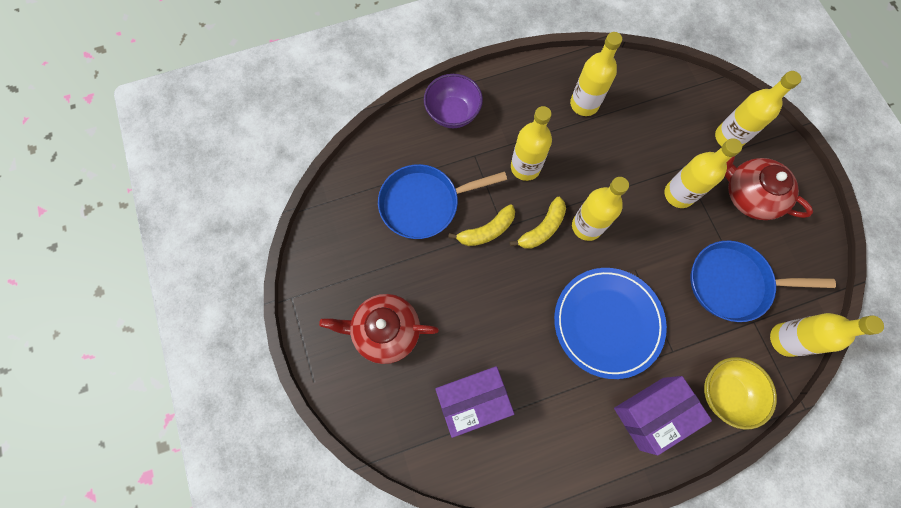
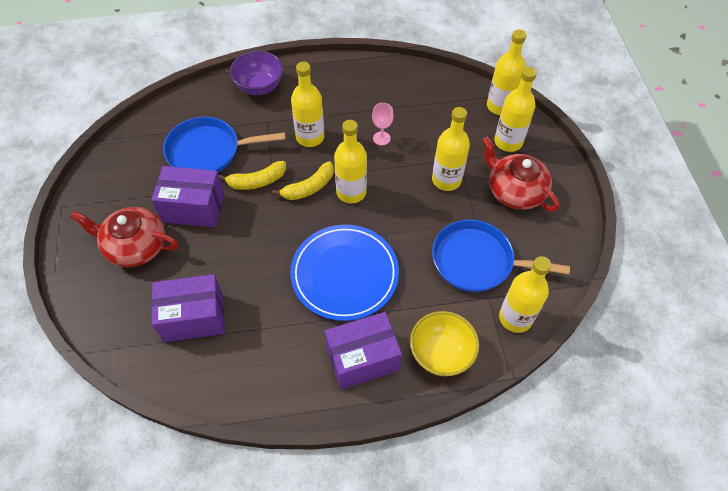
camera: 10 degrees right, 15 degrees down
yellow bottle [570,32,622,116] -> yellow bottle moved to [487,29,526,115]
none -> purple box [151,166,224,227]
none -> pink goblet [372,103,394,145]

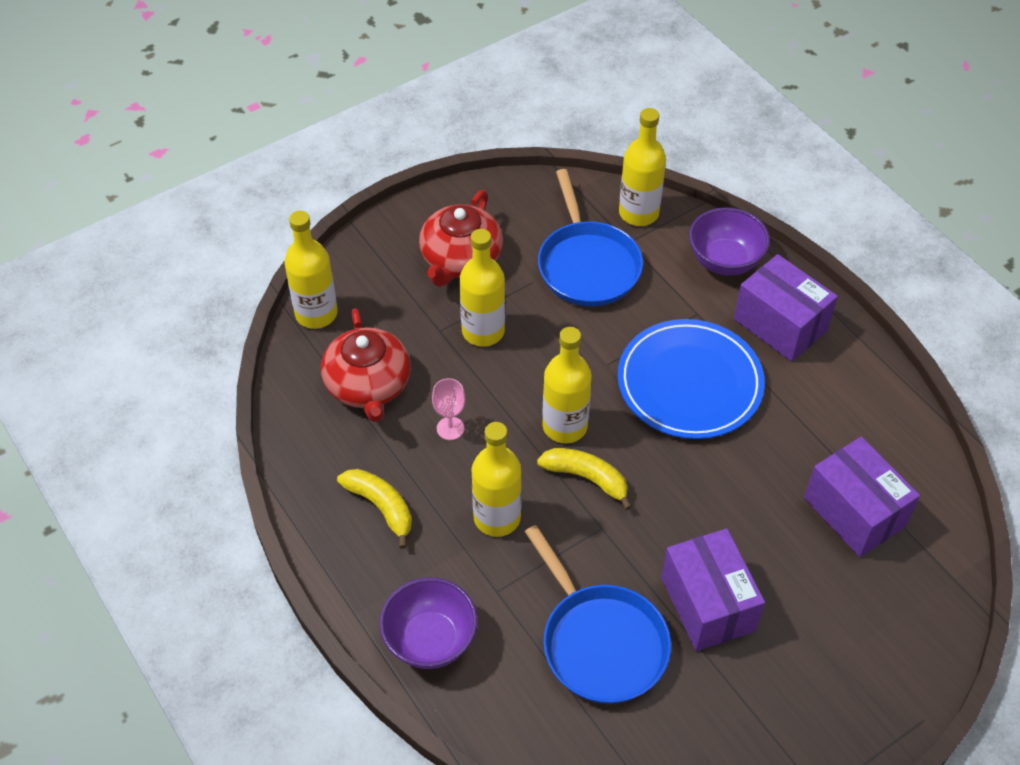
camera: 115 degrees left, 5 degrees down
red teapot [70,207,179,267] -> red teapot moved to [321,308,411,422]
yellow banana [219,161,286,190] -> yellow banana moved to [337,469,412,549]
yellow bowl [410,311,479,376] -> purple bowl [689,207,770,276]
yellow bottle [494,67,537,152] -> none

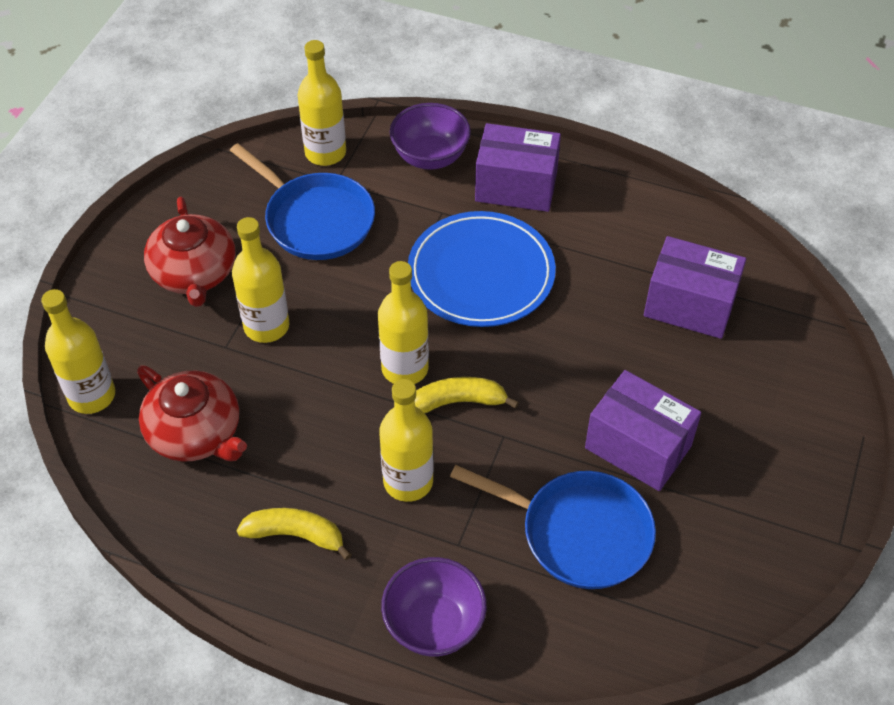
camera: 35 degrees left, 0 degrees up
pink goblet [432,378,465,440] -> none

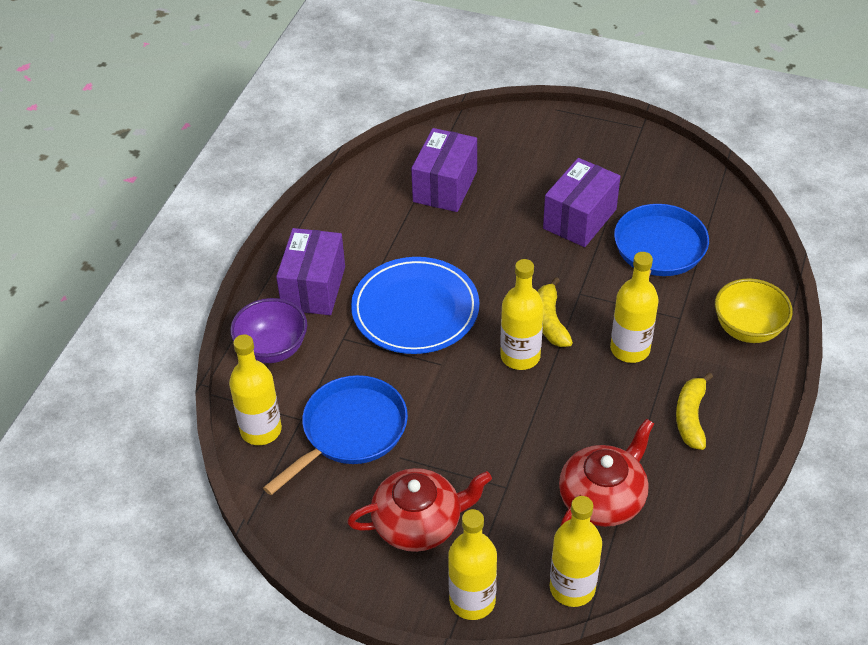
camera: 90 degrees left, 5 degrees down
yellow bottle [232,217,289,343] -> yellow bottle moved to [448,509,497,620]
purple bowl [381,557,487,656] -> yellow bowl [715,278,793,343]

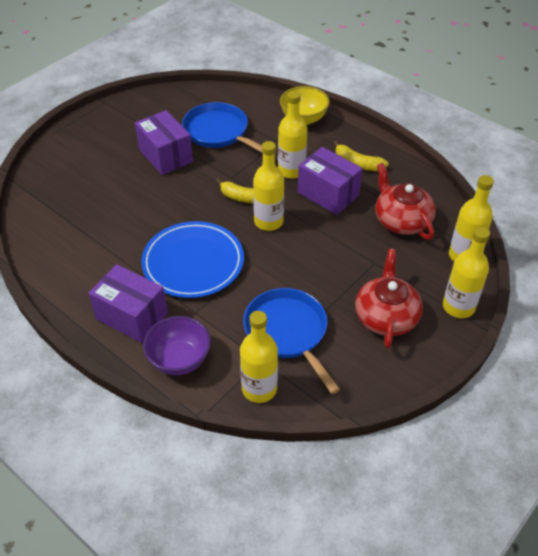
camera: 70 degrees left, 0 degrees up
purple box [411,128,477,212] -> purple box moved to [298,147,363,215]

